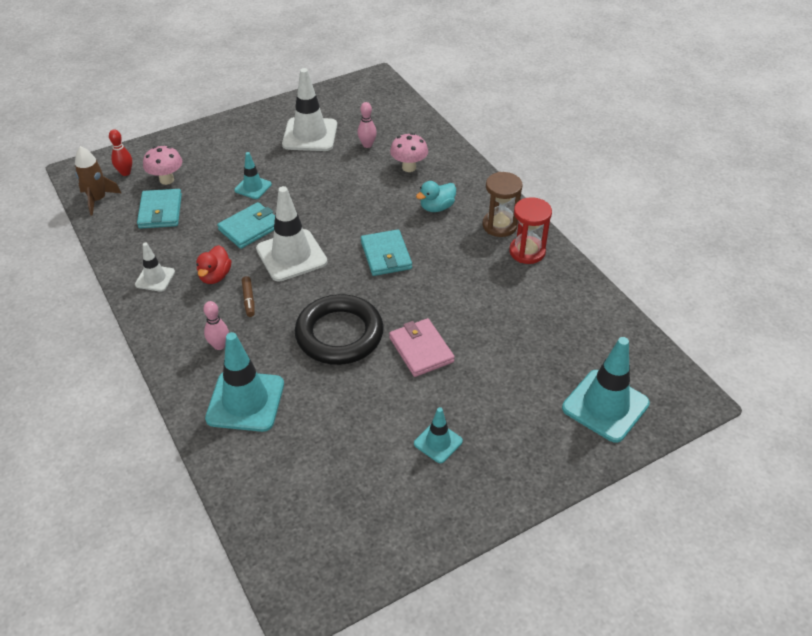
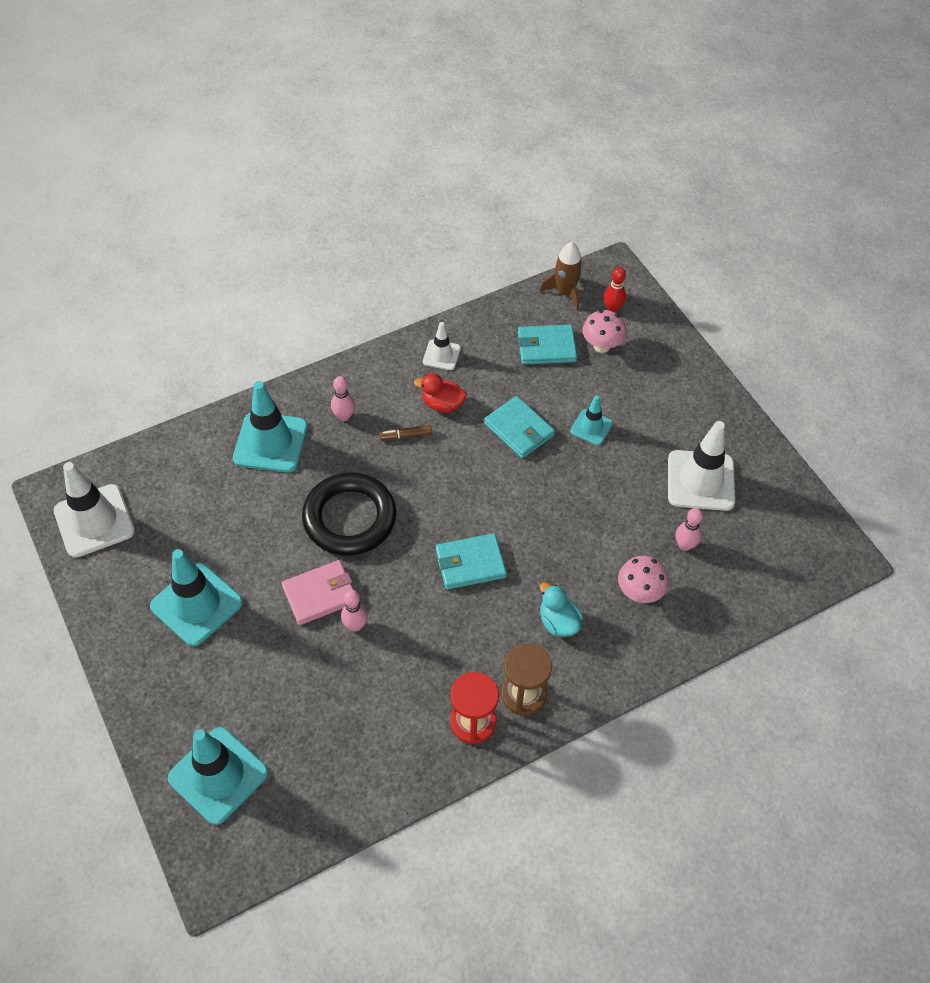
camera: 90 degrees right, 10 degrees up
white traffic cone [256,186,327,282] -> white traffic cone moved to [54,462,135,558]
turquoise traffic cone [414,407,463,463] -> turquoise traffic cone [150,549,243,646], size x1.86
none -> pink bowling pin [341,590,368,631]

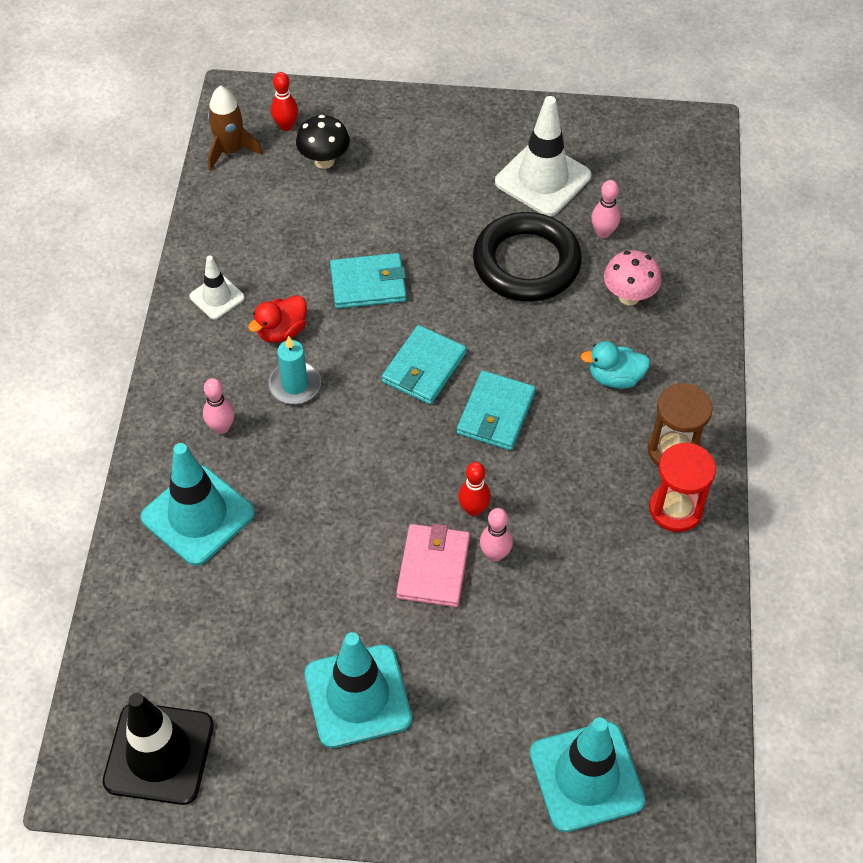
camera: 55 degrees left, 0 degrees up
white traffic cone [54,462,135,558] -> black traffic cone [103,693,214,805]
black ring [302,472,396,556] -> black ring moved to [473,212,582,302]
brown marker [379,425,432,441] -> turquoise candle [268,336,321,404]
turquoise wallet [518,325,577,365] -> turquoise wallet moved to [382,325,466,404]
turquoise traffic cone [570,395,613,445] -> none
pink mushroom [582,310,627,353] -> black mushroom [296,115,350,169]
none -> red bowling pin [458,462,491,516]

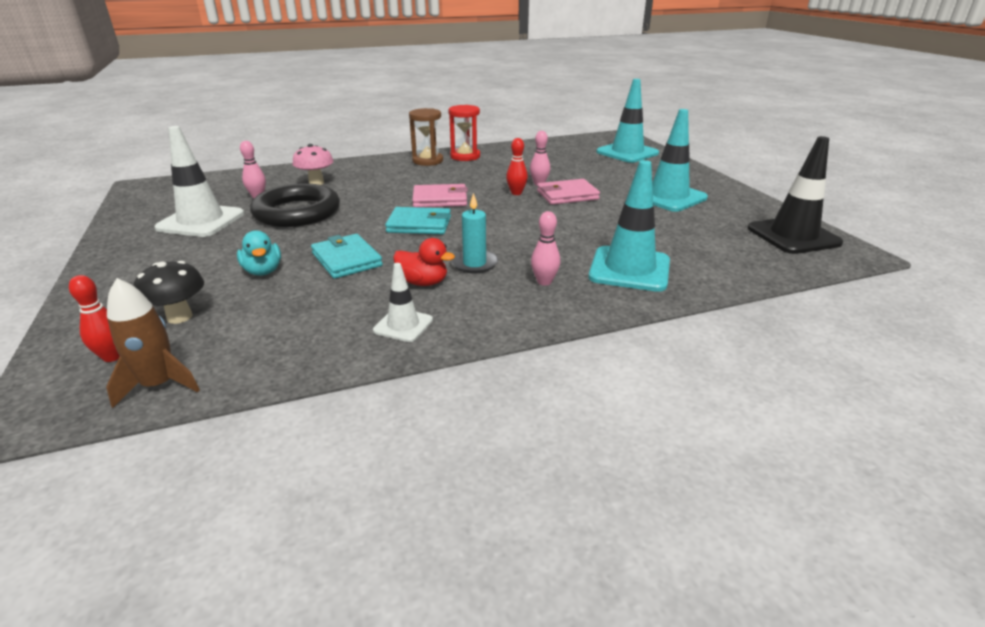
camera: 115 degrees left, 25 degrees down
turquoise wallet [457,371,536,450] -> pink wallet [412,184,468,207]
turquoise duck [581,341,650,389] -> turquoise duck moved to [237,230,281,276]

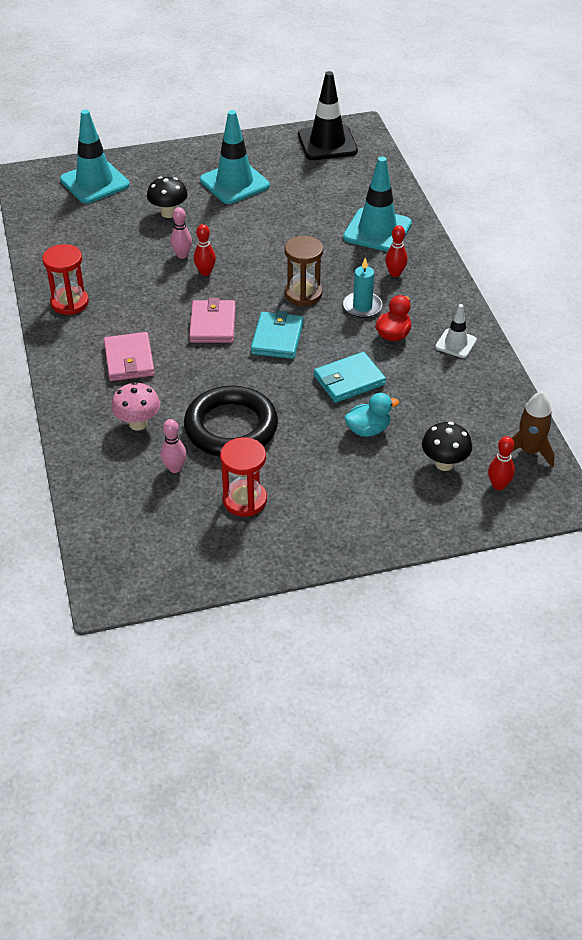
camera: 85 degrees left, 15 degrees up
white traffic cone [154,126,244,237] -> red hourglass [220,437,267,517]
brown hourglass [409,108,443,166] -> brown hourglass moved to [285,236,323,306]
pink bowling pin [531,211,560,286] -> red bowling pin [385,225,408,277]
pink wallet [537,179,600,205] -> pink wallet moved to [104,332,155,381]
none -> black mushroom [147,176,188,218]

